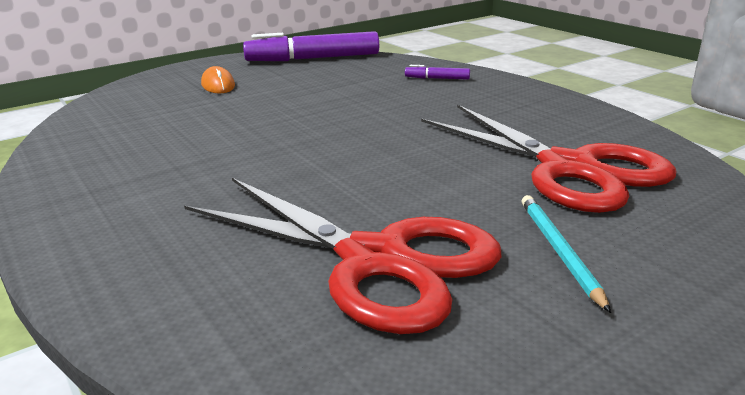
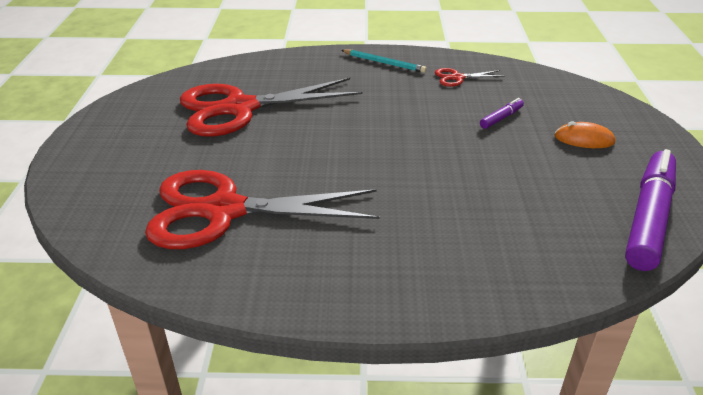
camera: 125 degrees right, 10 degrees up
purple marker [405,65,470,80] -> purple marker moved to [480,98,524,129]
turquoise pencil [522,195,611,313] -> turquoise pencil moved to [341,50,427,73]
none -> red scissors [435,68,505,87]

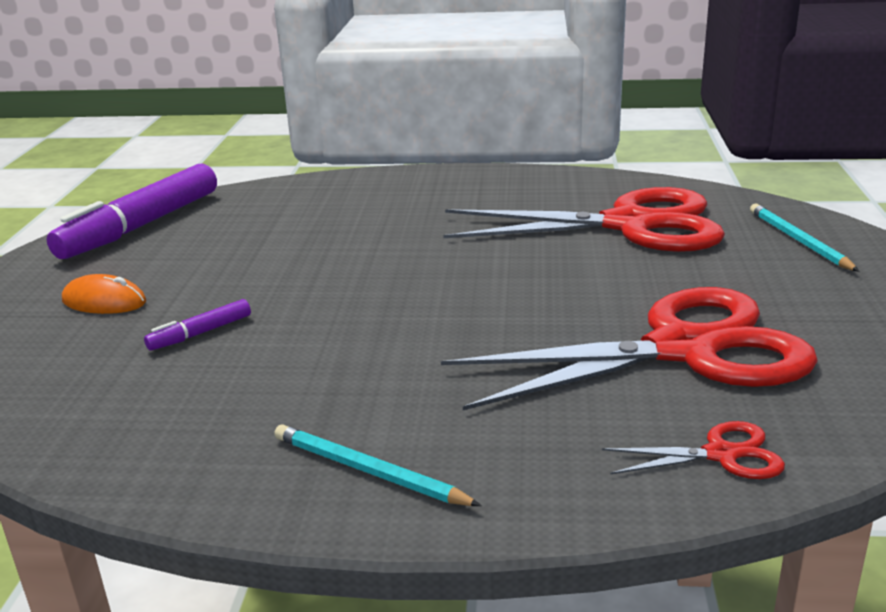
camera: 175 degrees left, 10 degrees down
red scissors [435,68,505,87] -> red scissors moved to [602,421,785,479]
none -> turquoise pencil [750,204,859,272]

